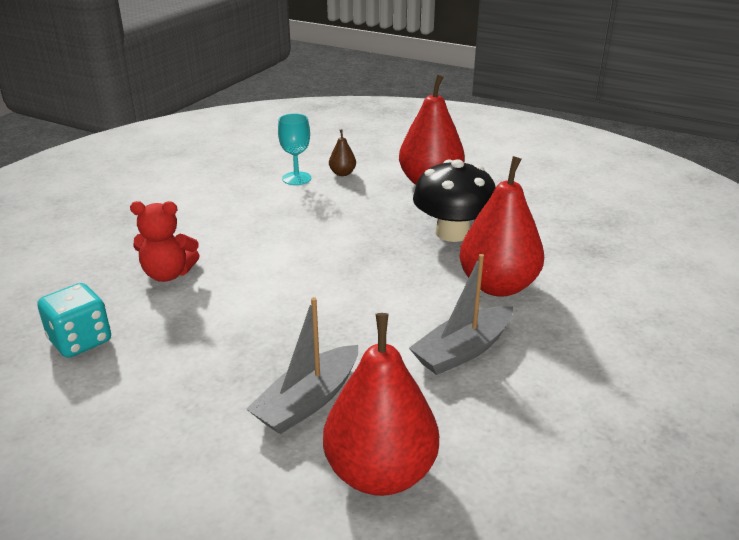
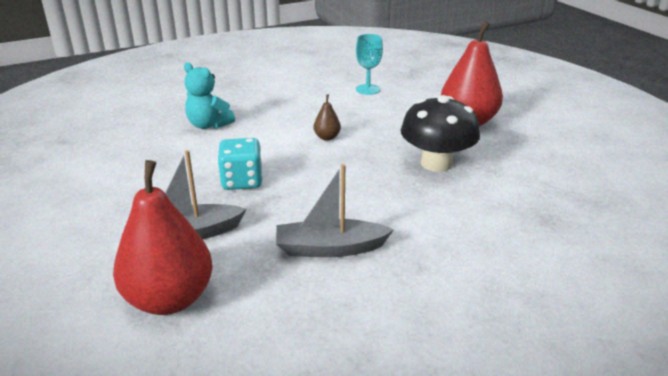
camera: 35 degrees right, 0 degrees up
turquoise dice [37,283,111,358] -> turquoise dice moved to [218,138,263,190]
red teddy bear [130,201,200,282] -> turquoise teddy bear [184,62,235,129]
brown pear [329,129,356,176] -> brown pear moved to [313,94,341,140]
red pear [459,156,544,297] -> none

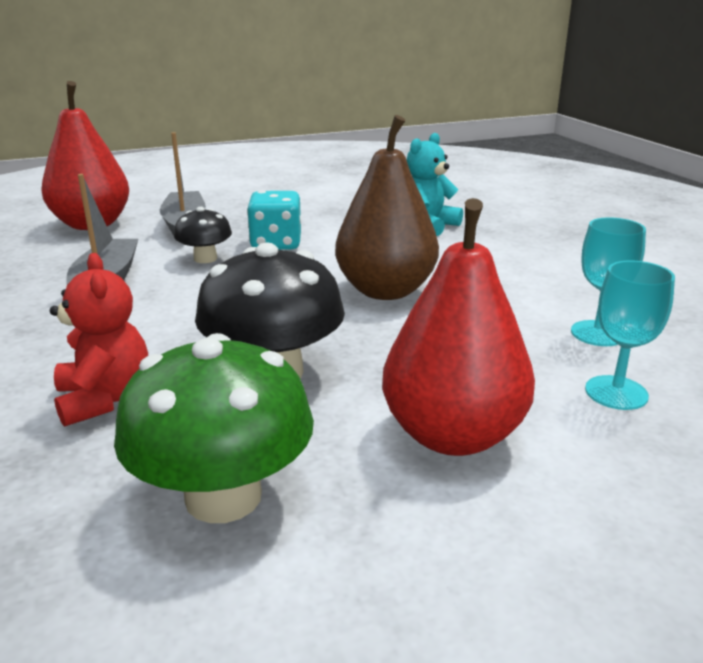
camera: 95 degrees right, 5 degrees down
brown pear [313,94,341,140] -> brown pear [335,115,439,300], size x2.30
none -> red teddy bear [50,253,148,427]
none -> green mushroom [114,333,314,523]
none -> black mushroom [174,206,232,263]
none -> turquoise goblet [585,261,675,410]

